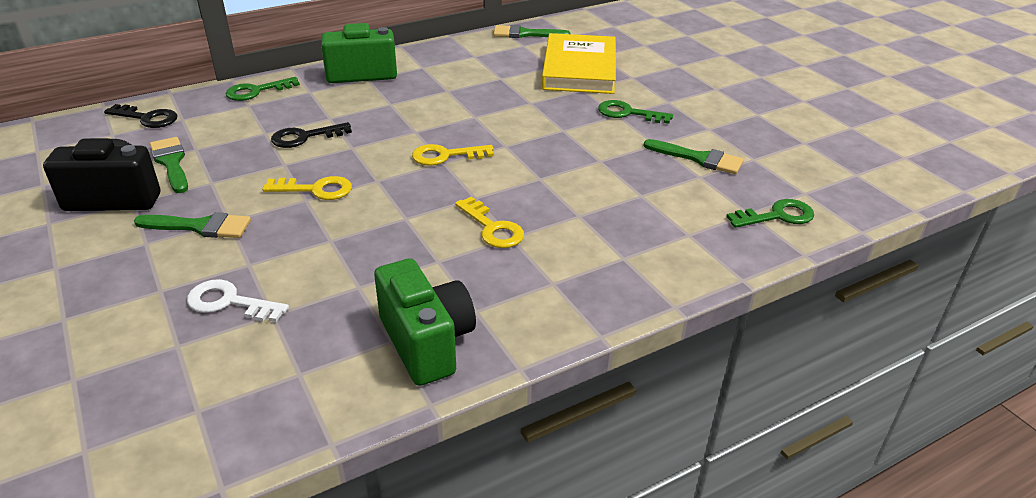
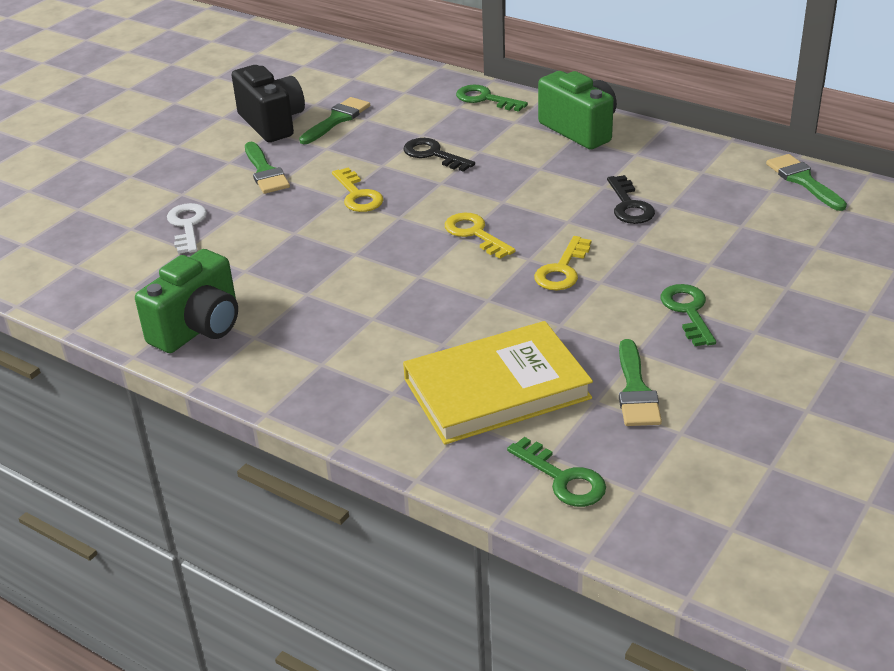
camera: 65 degrees right, 0 degrees up
black key [104,104,177,128] -> black key moved to [607,175,655,224]
yellow key [455,197,524,248] -> yellow key moved to [534,236,591,290]
yellow book [542,33,616,94] -> yellow book moved to [403,321,593,445]

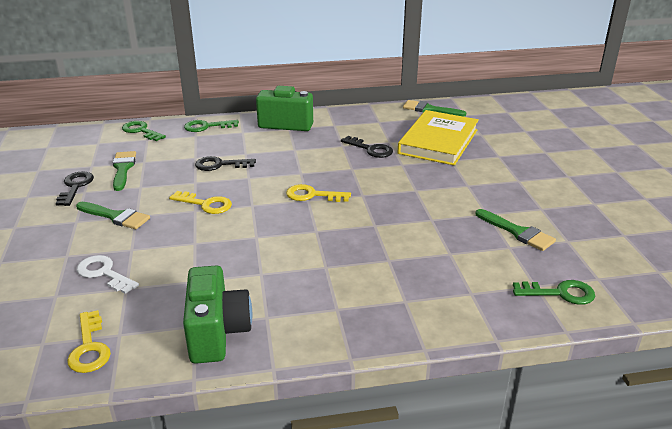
camera: 45 degrees left, 5 degrees down
black camera [231,65,305,142] -> black key [56,172,94,206]
yellow book [403,321,593,445] -> yellow book moved to [397,110,479,166]
yellow key [534,236,591,290] -> yellow key moved to [67,310,111,373]
green key [661,284,716,346] -> green key moved to [122,121,166,141]

